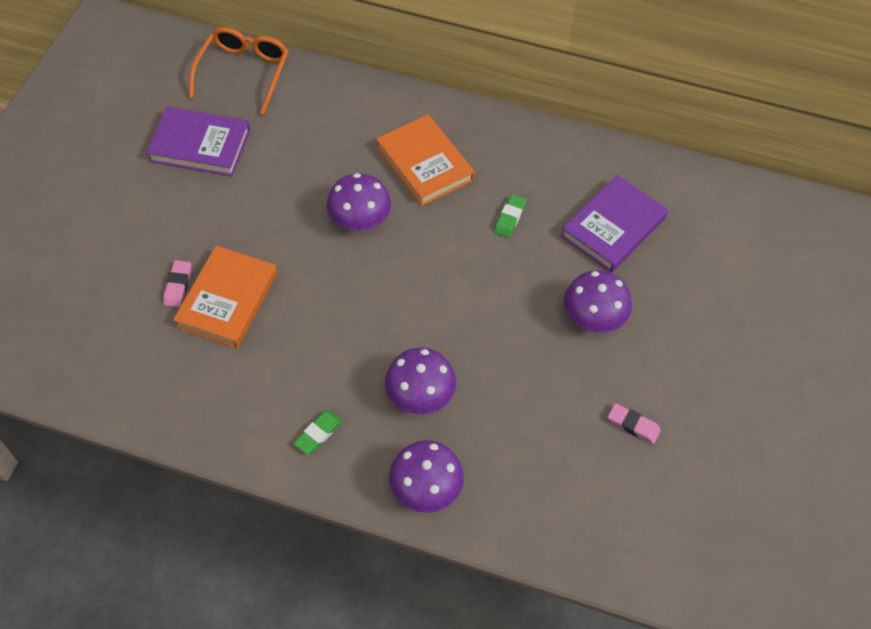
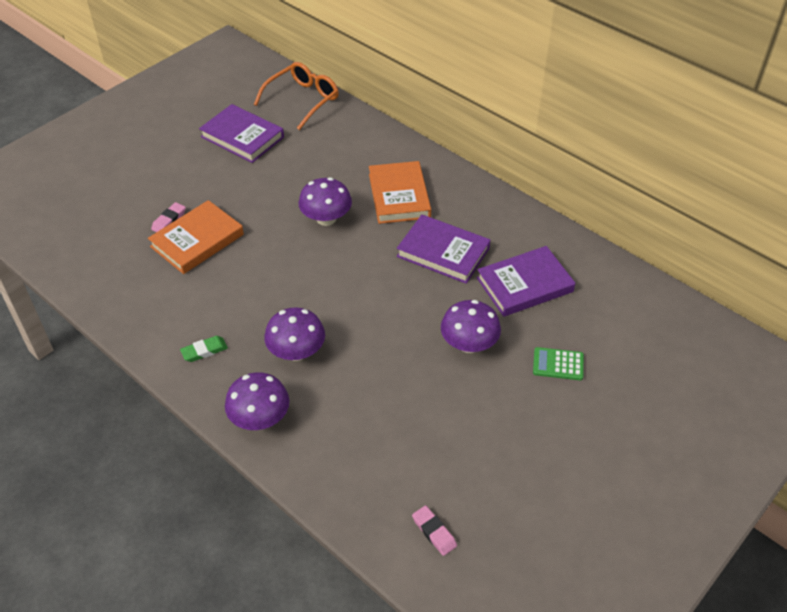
camera: 25 degrees right, 10 degrees down
green eraser [494,194,527,238] -> purple book [397,215,490,284]
pink eraser [608,403,661,444] -> pink eraser moved to [412,505,457,556]
none -> green calculator [533,347,584,380]

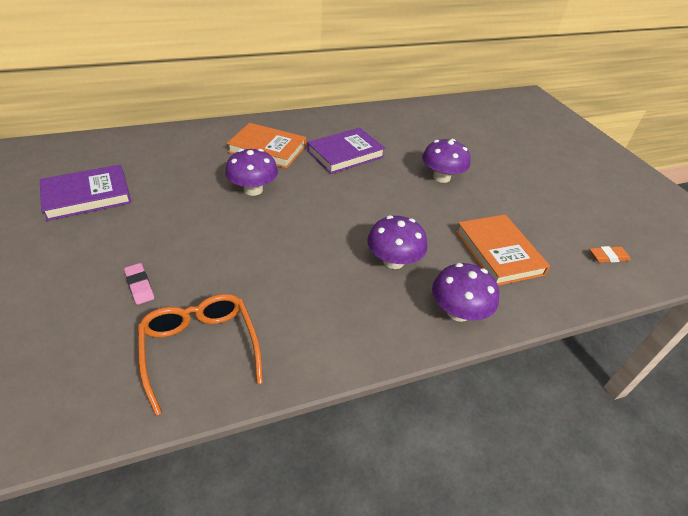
camera: 65 degrees left, 5 degrees down
orange book [148,200,244,274] -> orange book moved to [456,214,550,286]
green eraser [180,336,228,362] -> none
orange glasses [254,62,339,130] -> orange glasses moved to [138,294,263,416]
pink eraser [412,505,457,556] -> orange eraser [589,246,631,263]
purple book [477,246,575,317] -> none
green calculator [533,347,584,380] -> none

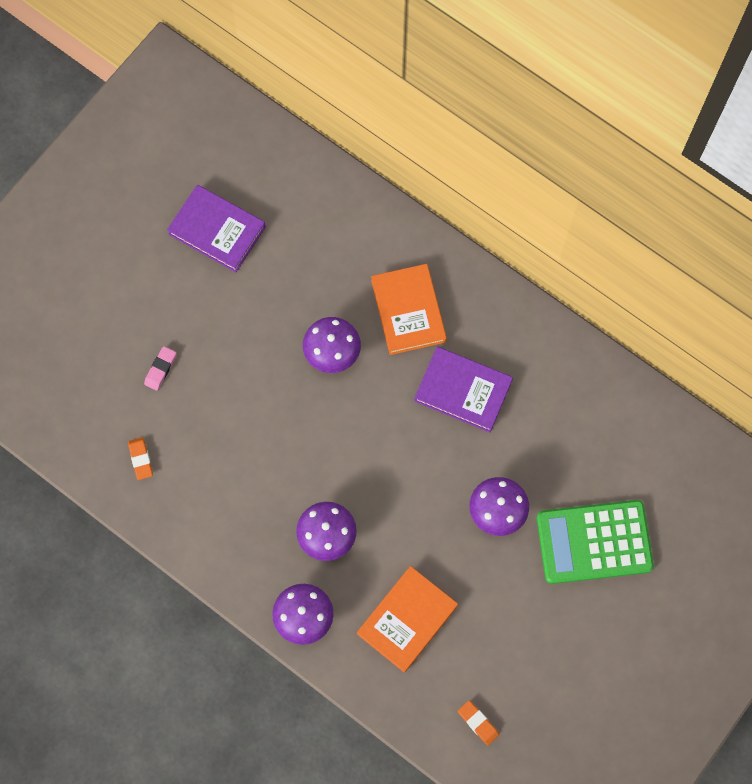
camera: 60 degrees right, 30 degrees up
orange glasses [138,294,263,416] -> orange eraser [128,437,153,480]
none -> green calculator [537,500,654,584]

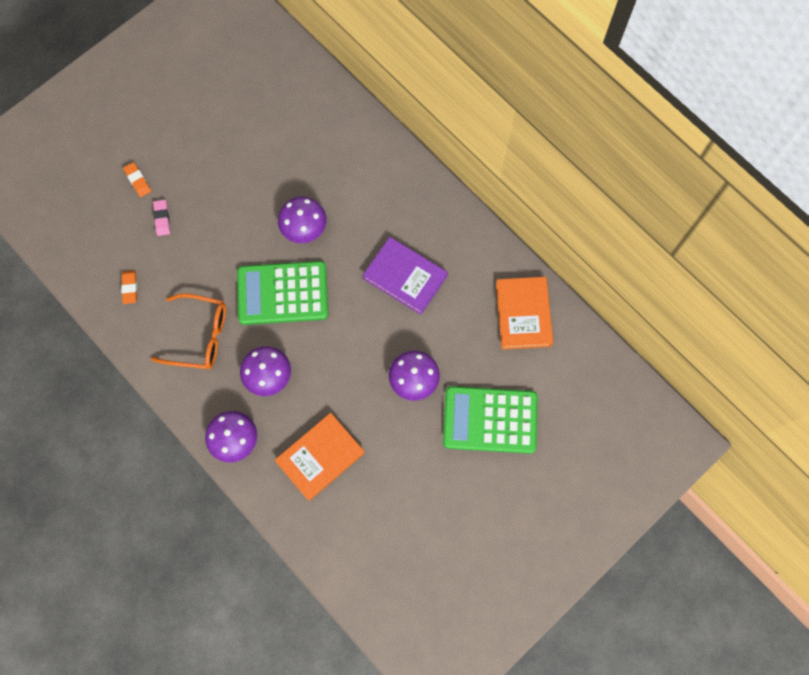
camera: 10 degrees right, 0 degrees up
pink eraser [144,346,176,391] -> pink eraser turned 45 degrees counterclockwise [153,200,170,236]
purple book [167,185,266,272] -> none
orange book [371,264,447,355] -> orange book moved to [496,277,553,350]
orange eraser [458,700,499,745] -> orange eraser moved to [123,162,151,197]
none -> orange glasses [151,293,226,369]
none -> green calculator [237,261,328,325]

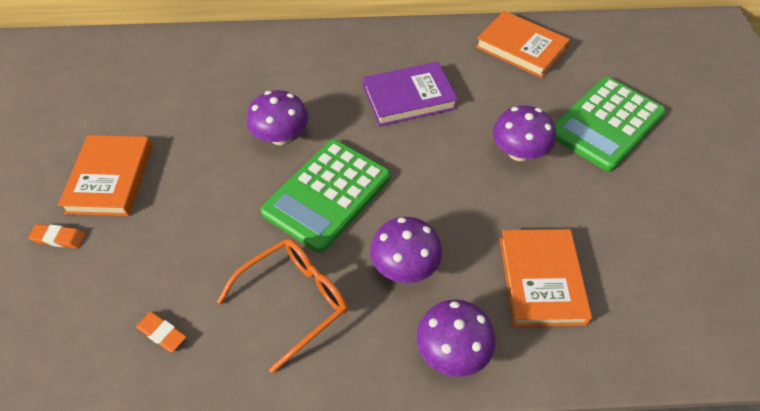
camera: 50 degrees left, 20 degrees down
pink eraser [153,200,170,236] -> none
none -> orange book [58,135,152,216]

